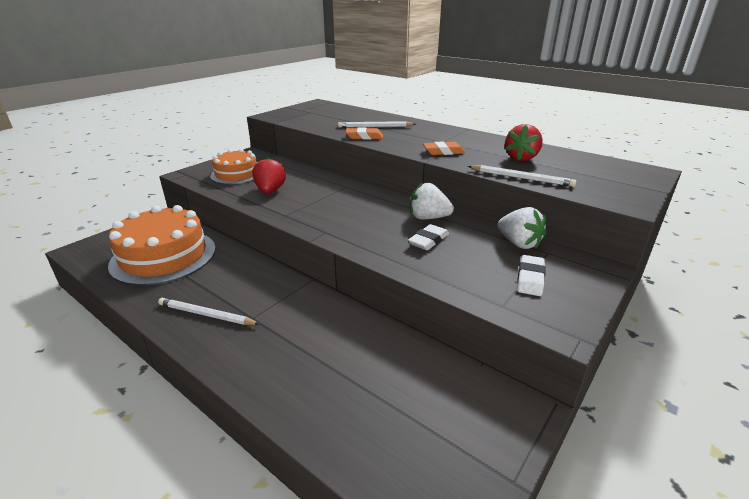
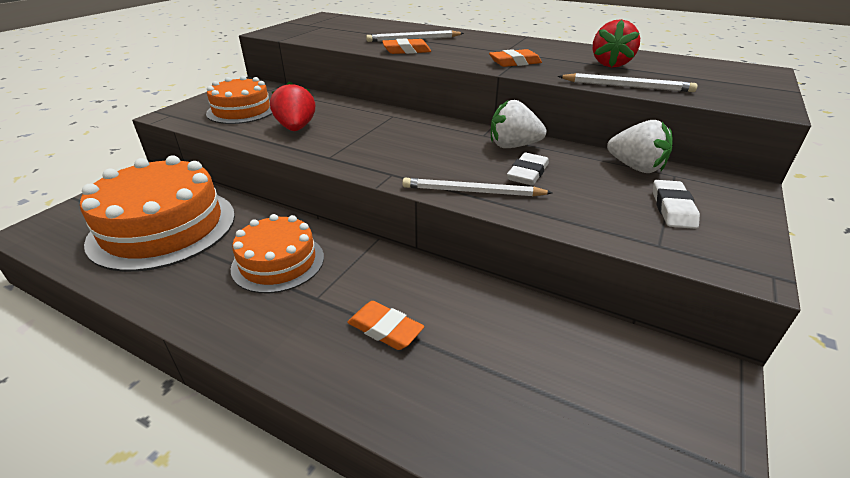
camera: 10 degrees left, 5 degrees up
white pencil [158,298,259,325] -> white pencil moved to [402,178,553,197]
none -> orange cake [230,214,324,293]
none -> orange eraser [347,301,424,350]

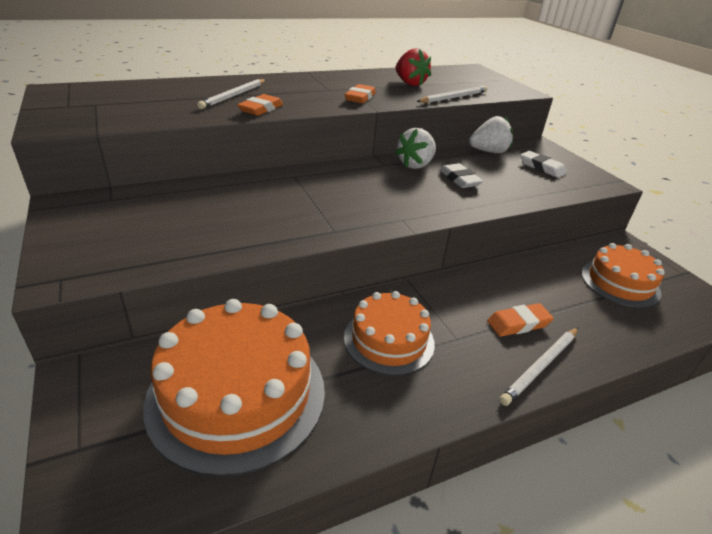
camera: 55 degrees left, 0 degrees up
orange cake [206,76,273,124] -> orange cake moved to [581,243,665,308]
red strawberry [270,82,315,131] -> none
white pencil [402,178,553,197] -> white pencil moved to [499,328,578,406]

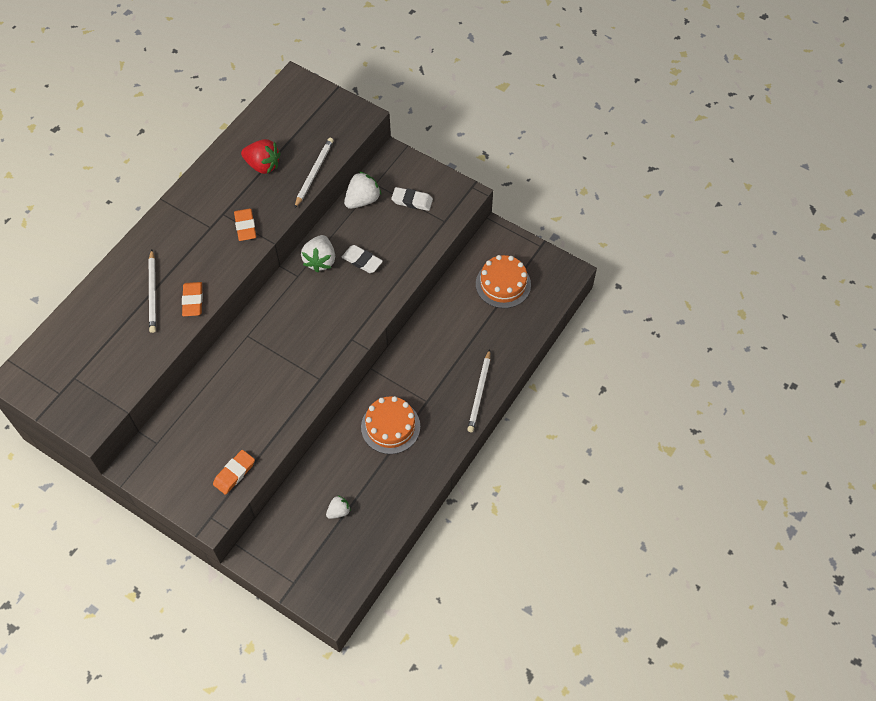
camera: 30 degrees left, 25 degrees up
orange cake [143,299,325,477] -> white strawberry [326,495,351,519]
orange eraser [487,303,554,337] -> orange eraser moved to [213,450,255,495]

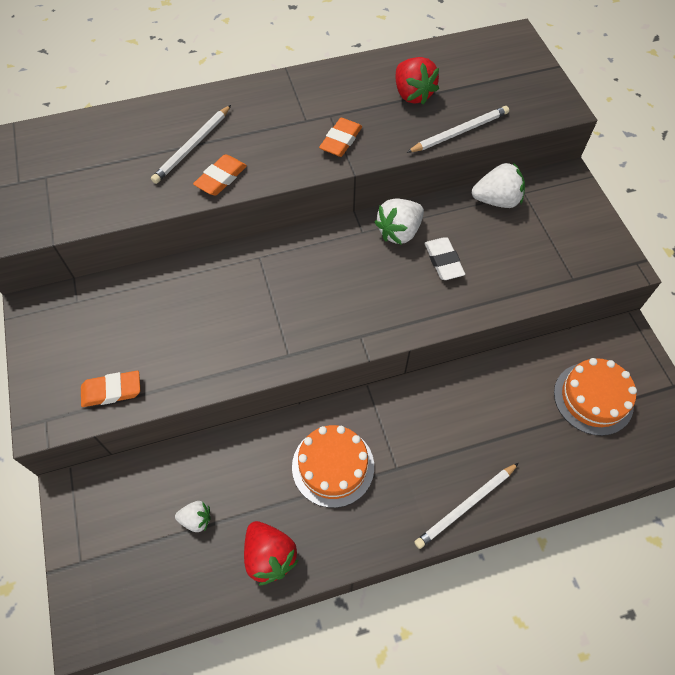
camera: 40 degrees right, 0 degrees up
white eraser [391,187,433,211] -> none
none -> red strawberry [244,521,299,585]

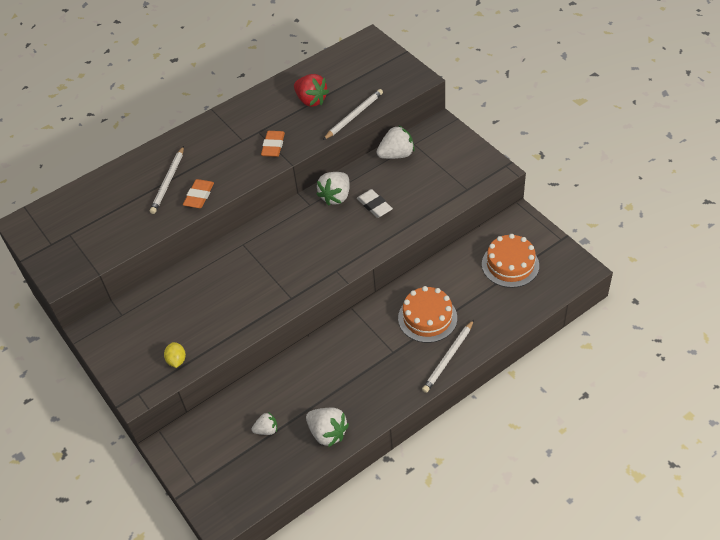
camera: 15 degrees left, 10 degrees down
orange eraser [81,371,140,407] -> yellow lemon [164,342,186,368]
red strawberry [244,521,299,585] -> white strawberry [306,408,349,447]
orange cake [292,425,374,508] -> orange cake moved to [398,286,457,343]

